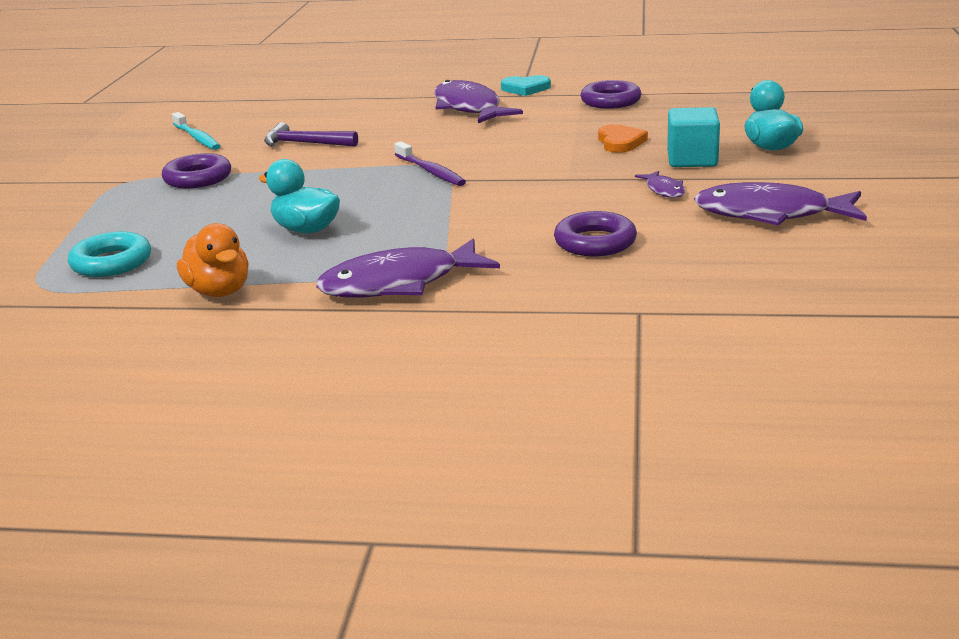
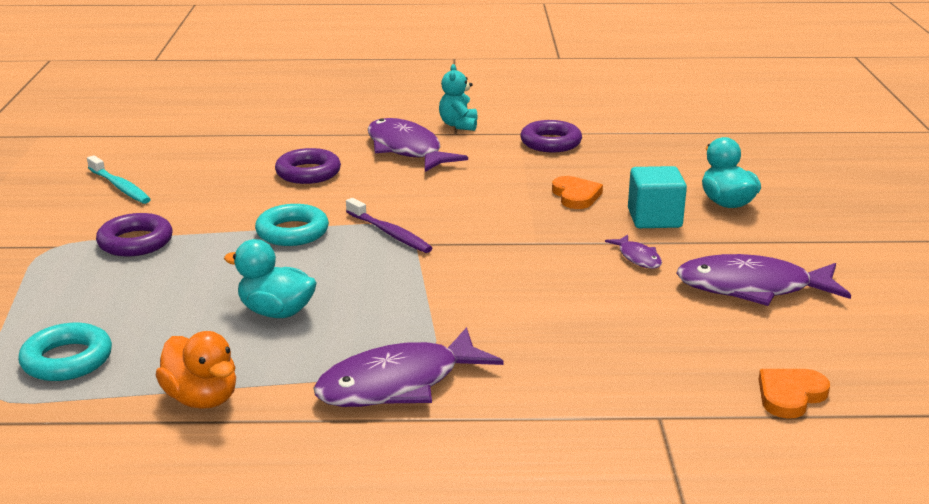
camera: 10 degrees left, 0 degrees up
purple hammer [264,122,358,147] -> none
turquoise heart [501,75,551,96] -> turquoise teddy bear [439,64,478,131]
purple ring [554,211,637,256] -> purple ring moved to [275,148,341,184]
none -> turquoise ring [255,204,329,246]
none -> orange heart [758,369,830,419]

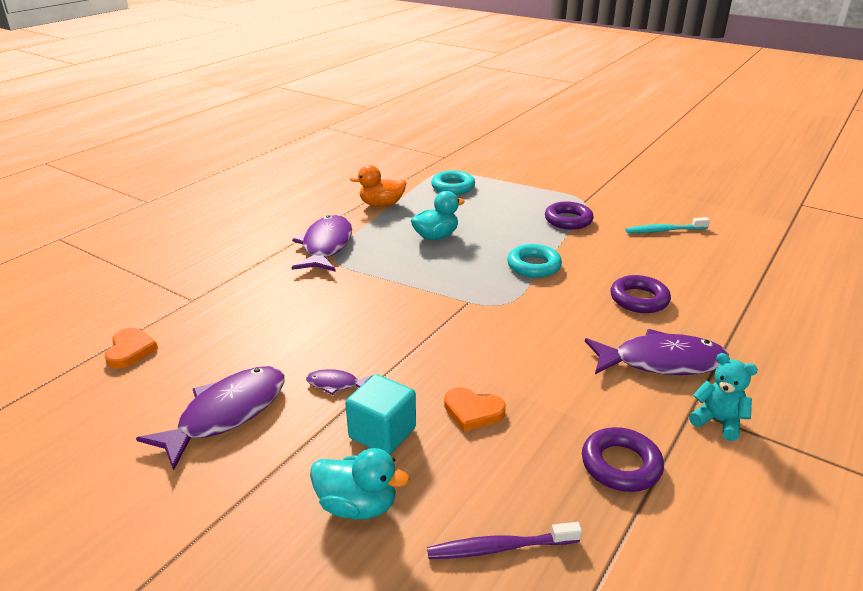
camera: 125 degrees right, 5 degrees up
purple toothbrush [346,198,432,253] -> purple toothbrush moved to [427,522,582,559]

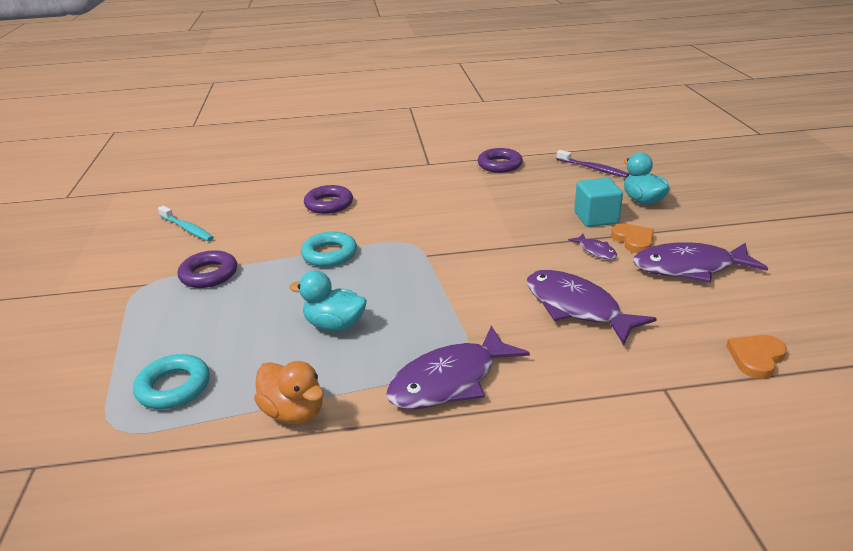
camera: 130 degrees left, 0 degrees up
orange heart [444,387,506,432] -> orange heart moved to [611,223,654,253]
purple fish [585,329,729,375] -> purple fish moved to [527,270,657,345]
turquoise teddy bear [689,353,758,441] -> none

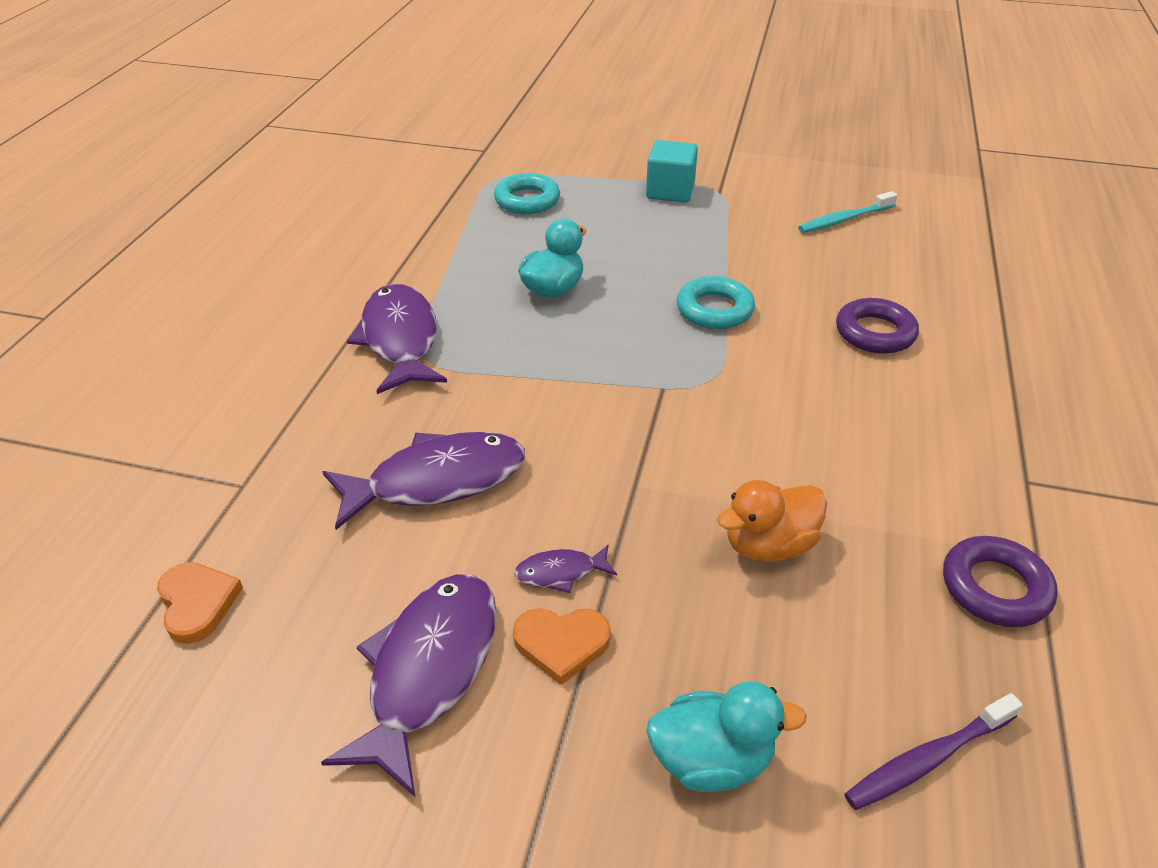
camera: 110 degrees right, 10 degrees up
purple ring [178,250,237,288] -> none
orange duck [254,361,324,424] -> orange duck moved to [717,480,827,562]
turquoise cube [574,178,623,227] -> turquoise cube moved to [646,140,698,203]

